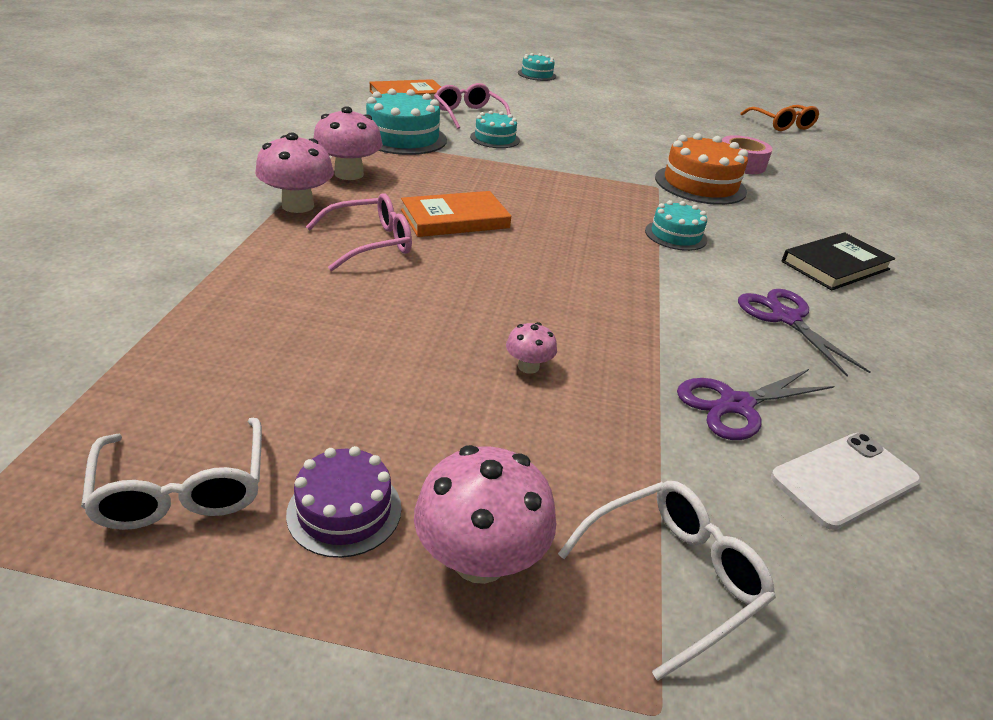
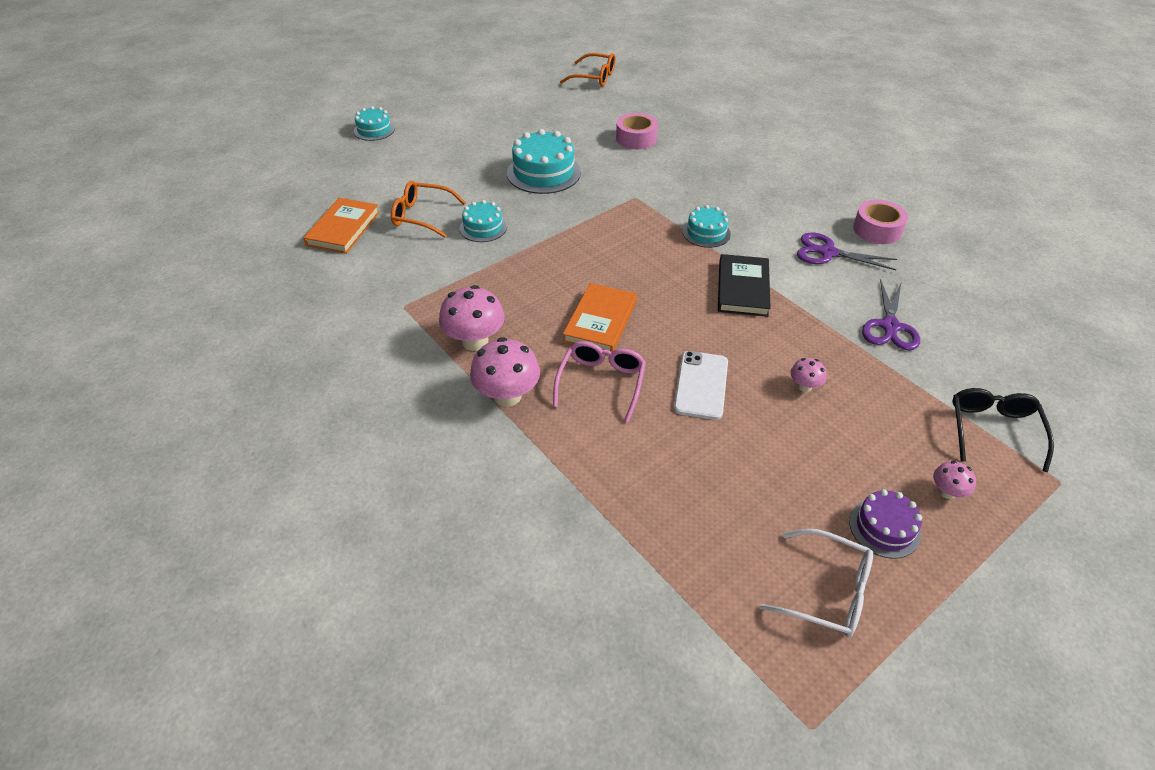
camera: 45 degrees left, 10 degrees up
turquoise cake [366,88,447,155] -> turquoise cake moved to [507,129,581,194]
pink mushroom [414,445,556,584] -> pink mushroom [933,461,976,499], size x0.51
pink glasses [434,83,511,129] -> orange glasses [391,181,466,238]
white glasses [558,481,776,681] -> black glasses [952,388,1054,472]
orange cake [655,133,748,205] -> none
white phone [771,433,921,530] -> white phone moved to [674,351,728,420]
black book [781,232,895,290] -> black book moved to [718,254,771,317]
none -> pink tape [853,200,908,244]

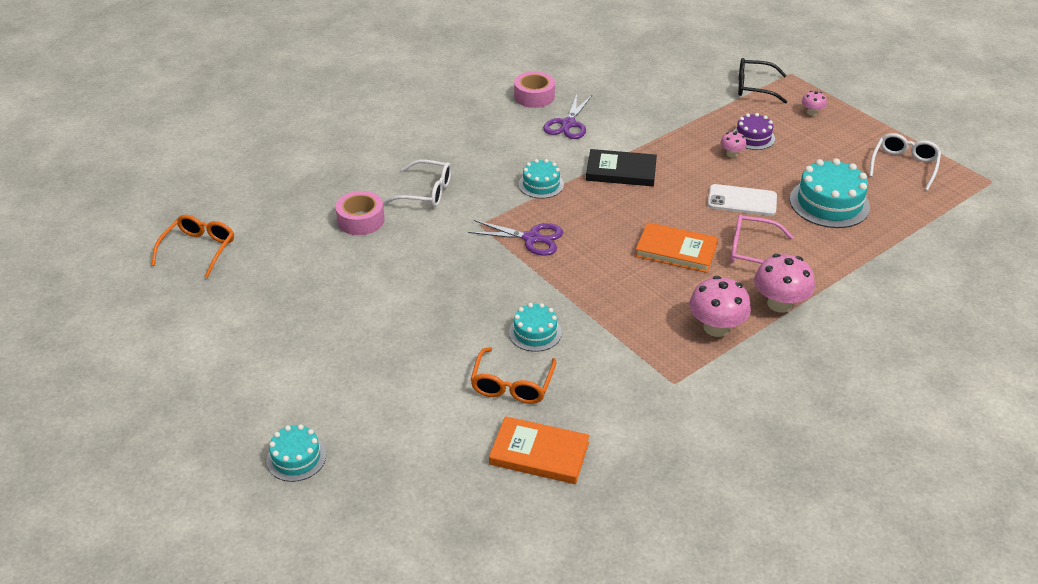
camera: 90 degrees left, 5 degrees down
turquoise cake [507,129,581,194] -> turquoise cake moved to [790,158,870,228]
purple cake [849,489,922,559] -> purple cake moved to [733,113,775,150]
purple scissors [862,279,920,350] -> purple scissors moved to [468,220,563,256]
none -> white glasses [383,160,452,207]

